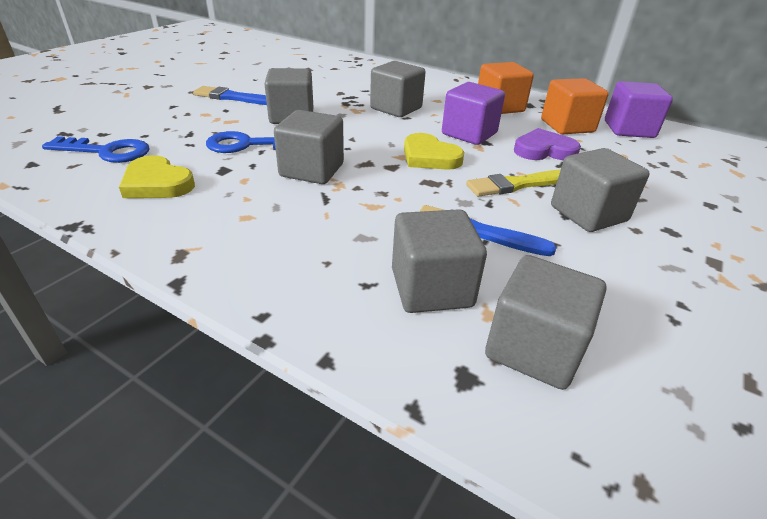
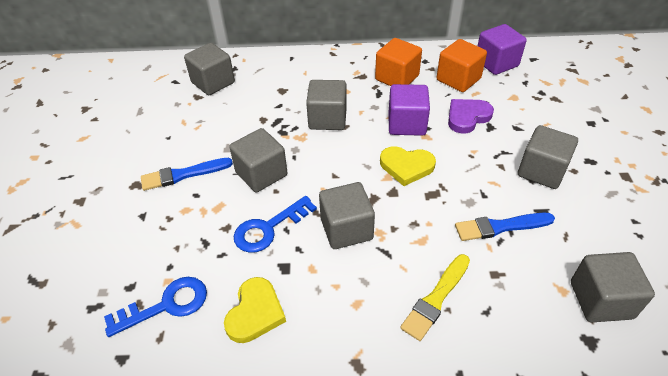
camera: 30 degrees left, 10 degrees up
yellow heart [119,155,195,198] -> yellow heart turned 75 degrees counterclockwise [224,277,286,343]
grey cube [392,209,487,313] -> grey cube moved to [184,43,235,95]
yellow brush [466,169,561,197] -> yellow brush moved to [400,254,470,341]

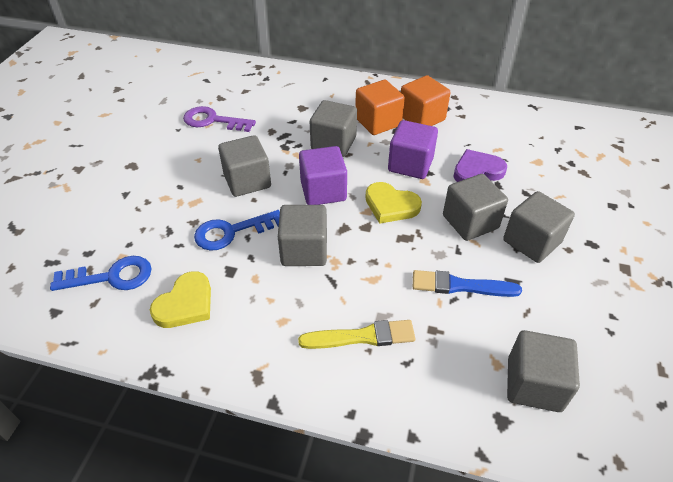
camera: 15 degrees right, 0 degrees up
blue brush [141,158,233,191] -> none
grey cube [184,43,235,95] -> grey cube moved to [443,174,508,241]
yellow brush [400,254,470,341] -> yellow brush turned 150 degrees counterclockwise [298,320,416,349]
orange cube [436,39,487,92] -> orange cube moved to [355,80,405,135]
purple cube [478,24,527,75] -> purple cube moved to [299,146,347,205]
none -> purple key [183,106,256,132]

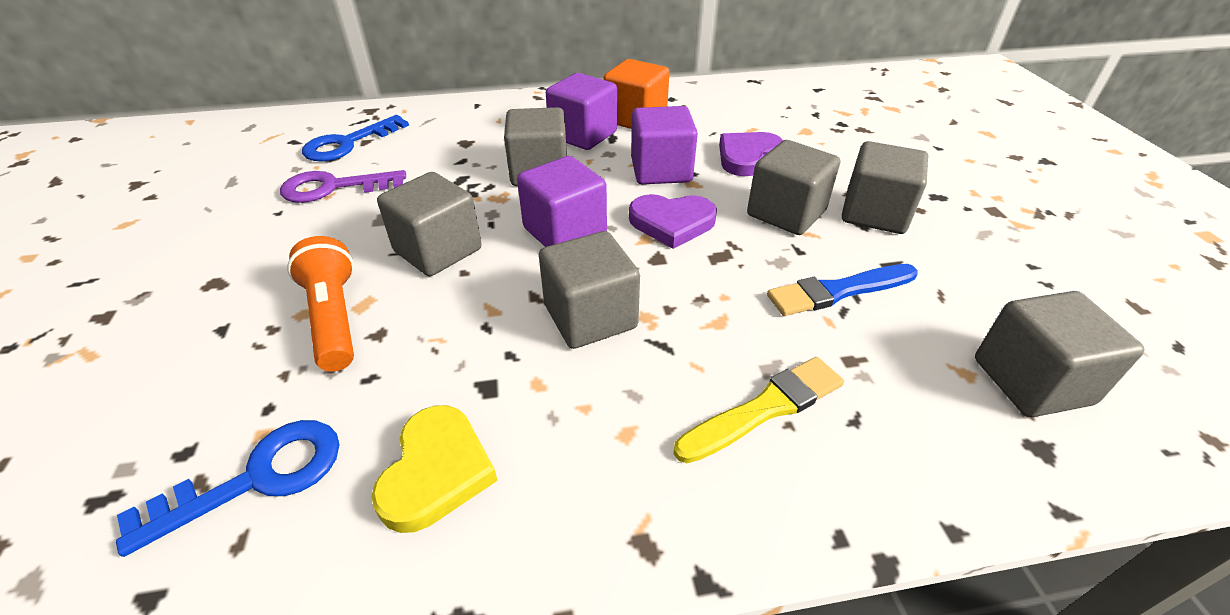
camera: 25 degrees left, 5 degrees down
blue key [194,210,280,251] -> blue key moved to [302,115,409,162]
orange cube [355,80,405,135] -> purple cube [546,73,617,150]
yellow heart [365,182,422,224] -> purple heart [629,194,717,249]
none -> orange flashlight [287,236,354,371]

